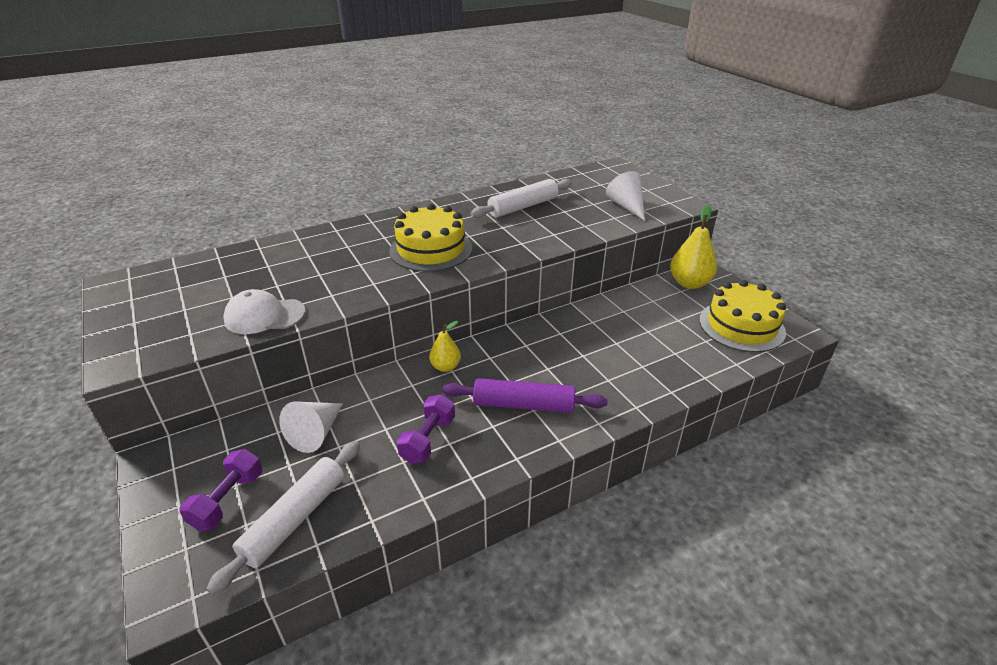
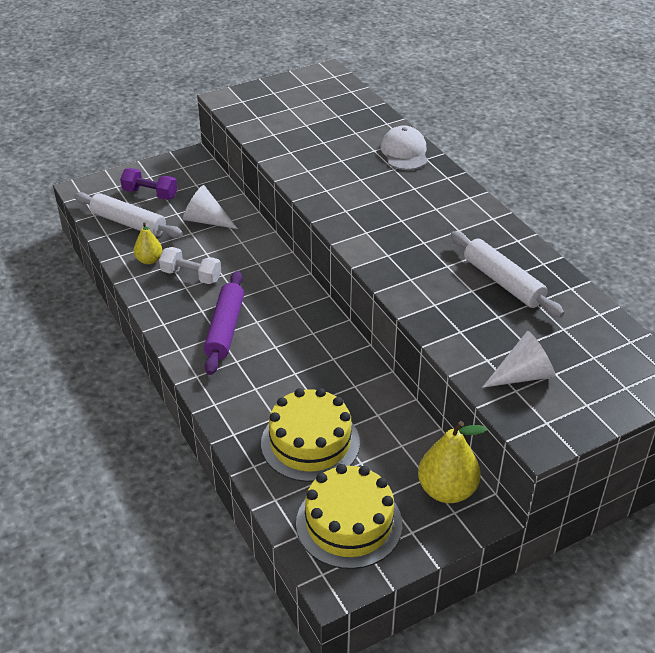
camera: 90 degrees right, 5 degrees up
white cap [223,289,306,334] -> white cap moved to [381,126,428,170]
yellow cake [389,204,472,272] -> yellow cake moved to [261,388,360,482]
purple dumbbell [397,394,455,464] -> white dumbbell [159,247,221,284]
yellow pear [429,321,461,372] -> yellow pear moved to [134,222,163,264]

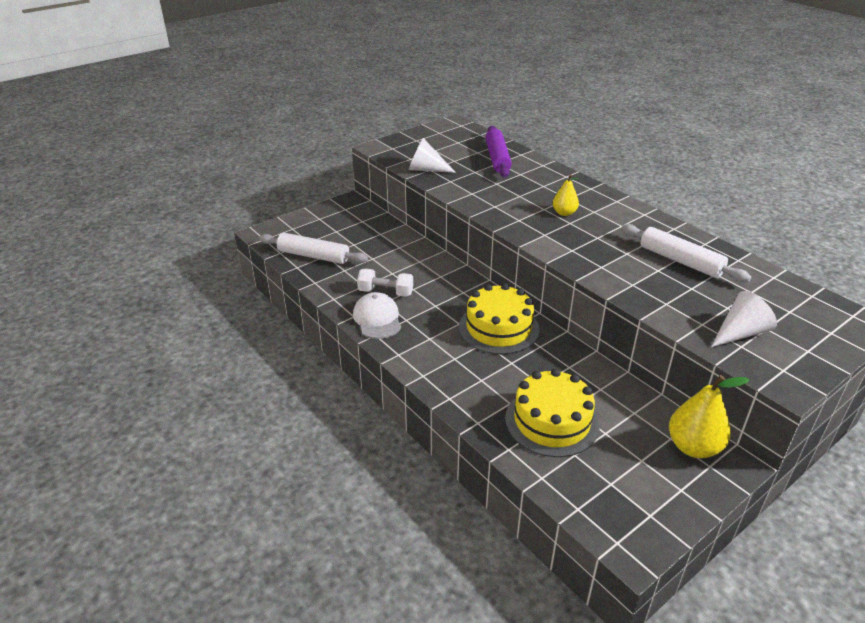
camera: 10 degrees left, 5 degrees down
purple dumbbell [120,168,177,200] -> none
yellow pear [134,222,163,264] -> yellow pear moved to [553,174,579,216]
white cone [183,185,238,229] -> white cone moved to [409,138,456,173]
purple rolling pin [204,271,244,375] -> purple rolling pin moved to [485,126,512,178]
yellow cake [296,464,402,569] -> yellow cake moved to [459,283,539,354]
white cap [381,126,428,170] -> white cap moved to [353,292,401,339]

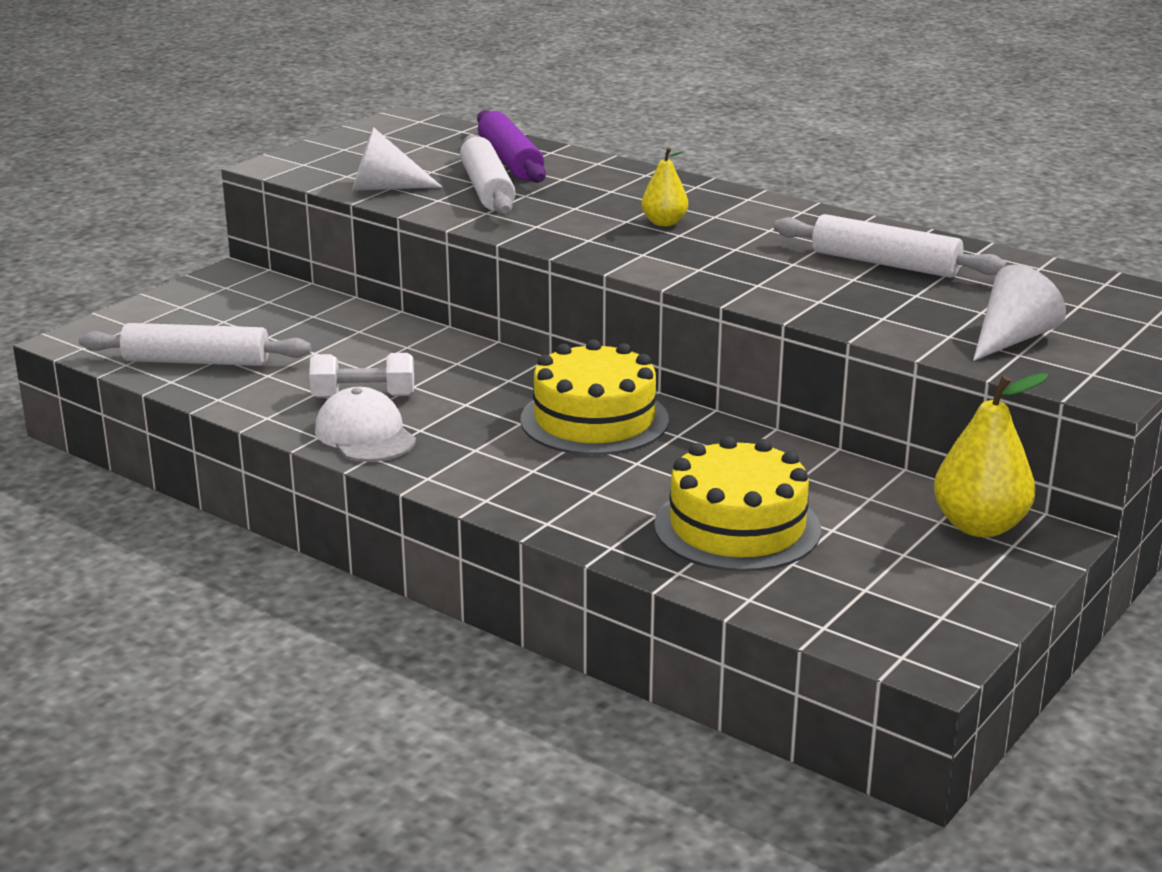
camera: 15 degrees left, 10 degrees down
none -> white rolling pin [460,135,516,215]

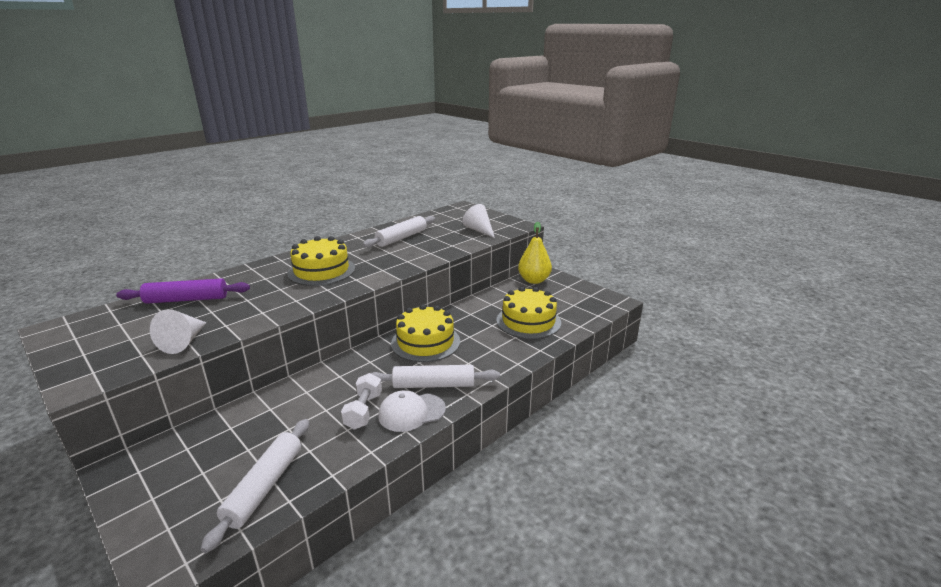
camera: 80 degrees left, 0 degrees up
white rolling pin [460,135,516,215] -> white rolling pin moved to [371,365,500,388]
yellow pear [641,147,688,226] -> yellow cake [287,236,355,286]

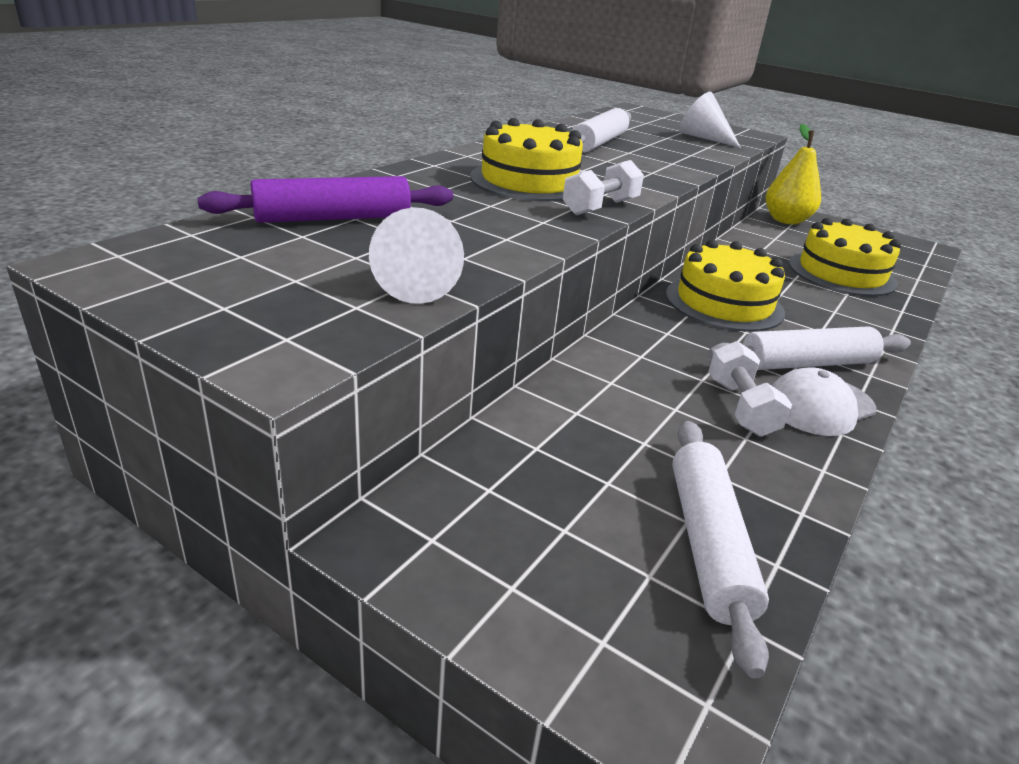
camera: 15 degrees left, 5 degrees up
none -> white dumbbell [563,160,644,215]

